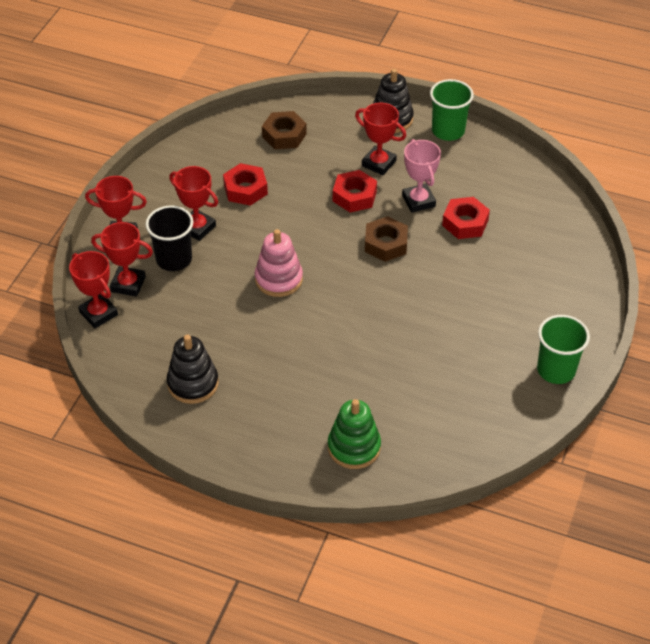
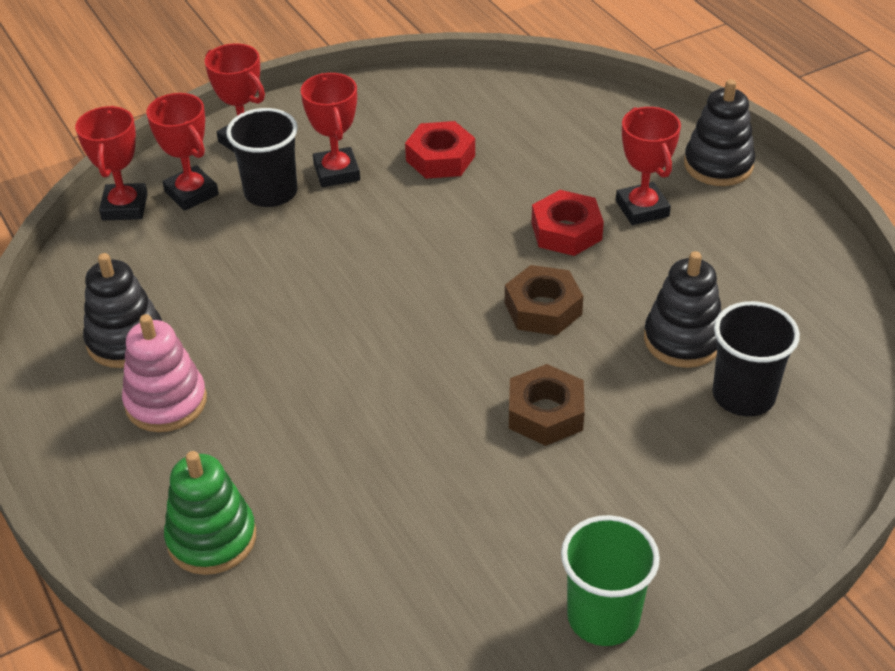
camera: 40 degrees right, 5 degrees down
pink stacking toy [255,229,303,297] -> pink stacking toy moved to [122,314,207,432]
brown nut [262,111,307,149] -> brown nut moved to [509,364,585,446]
pink trophy [402,139,441,213] -> none
green cup [430,79,474,141] -> none
red nut [442,197,490,239] -> black stacking toy [644,251,722,368]
none -> black cup [712,301,800,416]

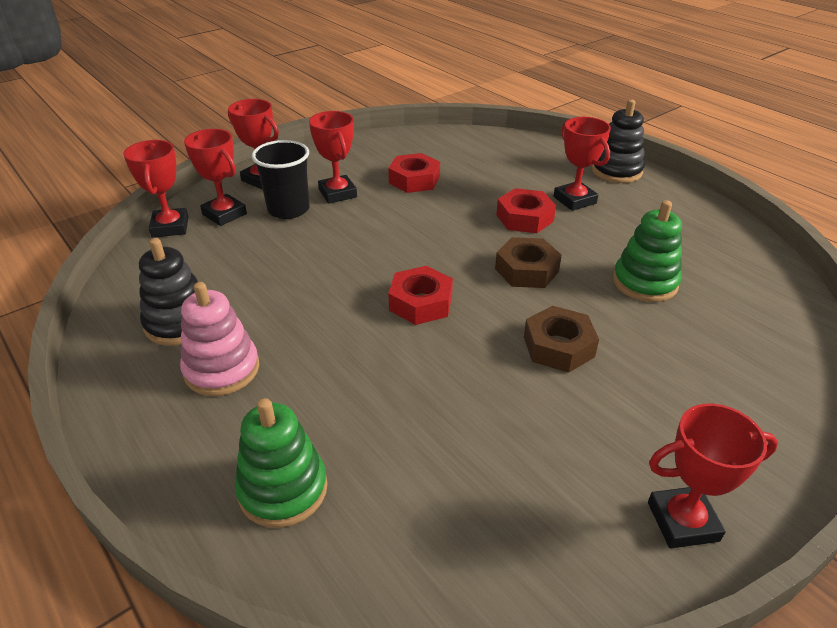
camera: 10 degrees left, 5 degrees down
green cup [561,515,660,646] -> red trophy [648,404,778,548]
black stacking toy [644,251,722,368] -> green stacking toy [613,200,682,302]
black cup [712,301,800,416] -> none
none -> red nut [388,266,453,325]

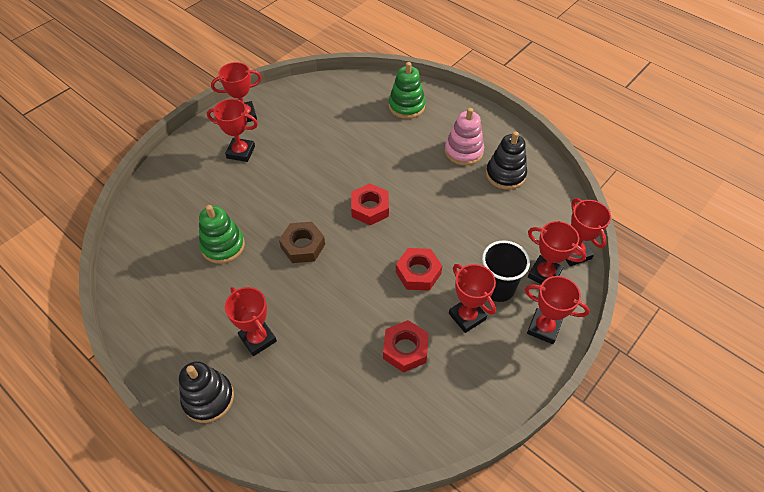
camera: 170 degrees right, 15 degrees up
red nut [496,188,556,233] -> red nut moved to [396,248,442,291]
brown nut [524,306,599,373] -> none
none -> red trophy [207,99,258,162]

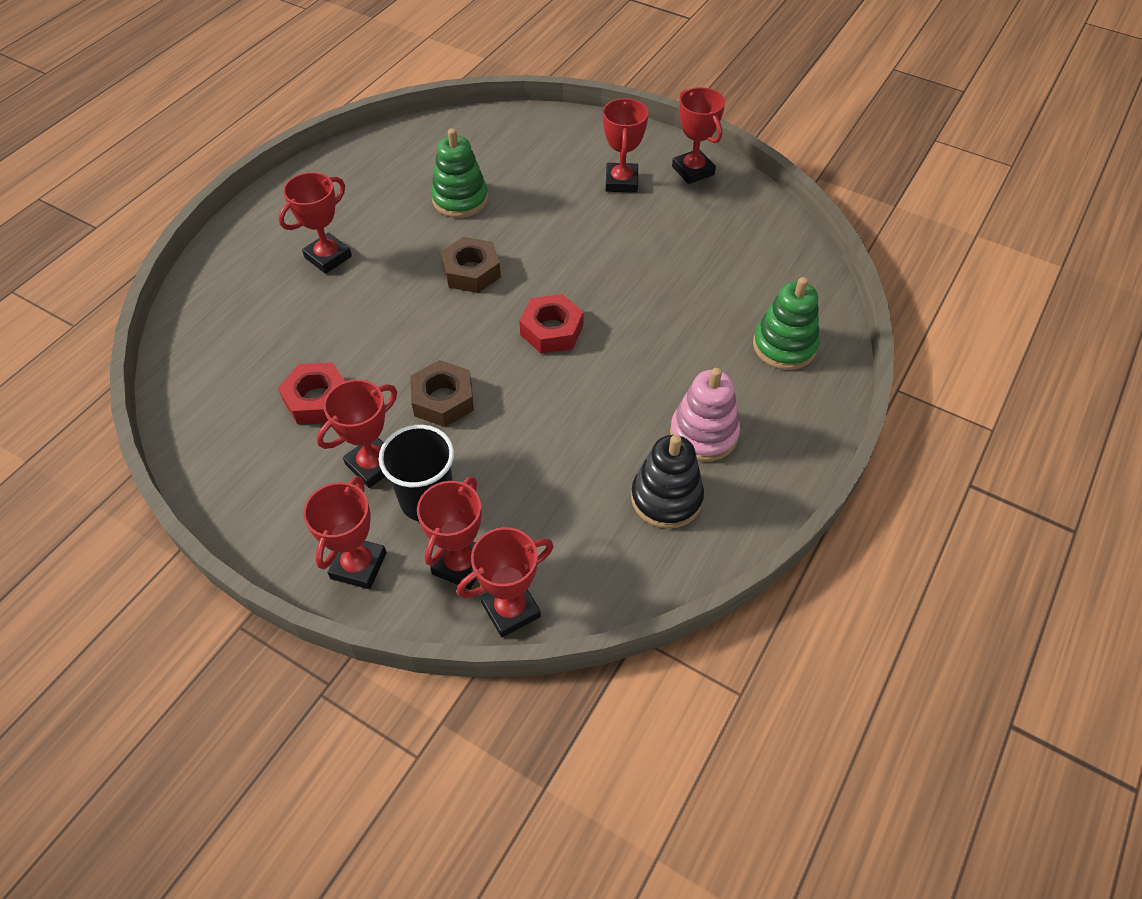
camera: 80 degrees right, 0 degrees up
black stacking toy [179,361,234,423] -> none
red nut [396,248,442,291] -> brown nut [410,360,474,427]

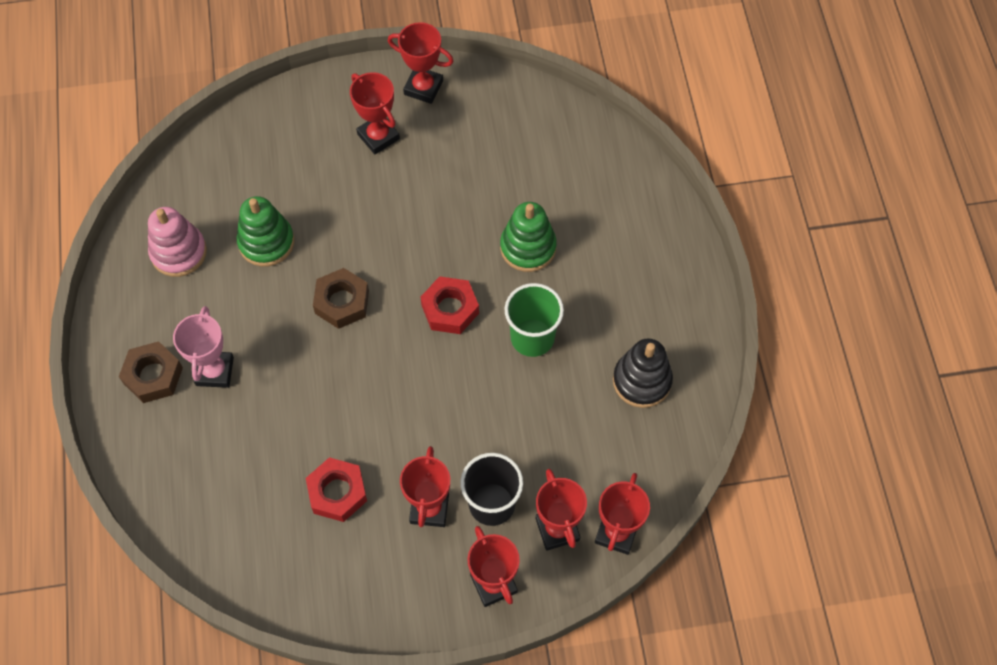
camera: 40 degrees left, 10 degrees up
red trophy [279,172,352,274] -> pink trophy [173,306,234,388]
brown nut [410,360,474,427] -> brown nut moved to [119,341,183,403]
pink stacking toy [670,368,740,462] -> pink stacking toy moved to [148,207,207,277]
green stacking toy [753,277,820,370] -> green stacking toy moved to [500,202,557,272]
none -> green cup [504,283,564,357]

